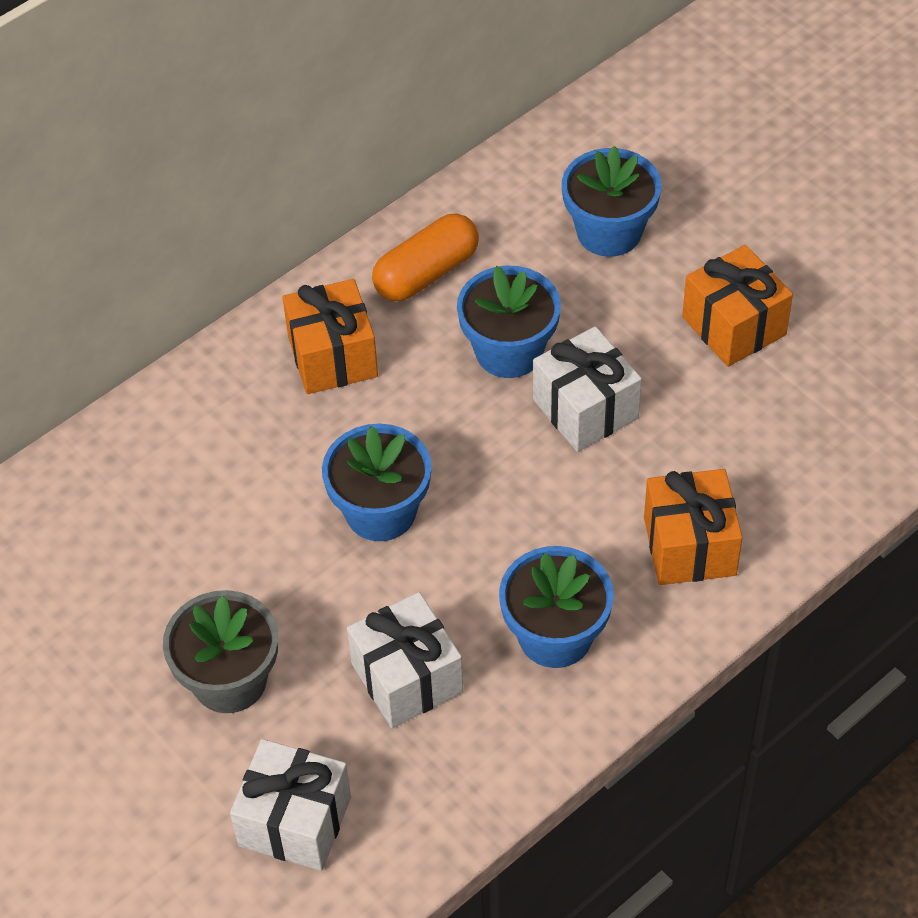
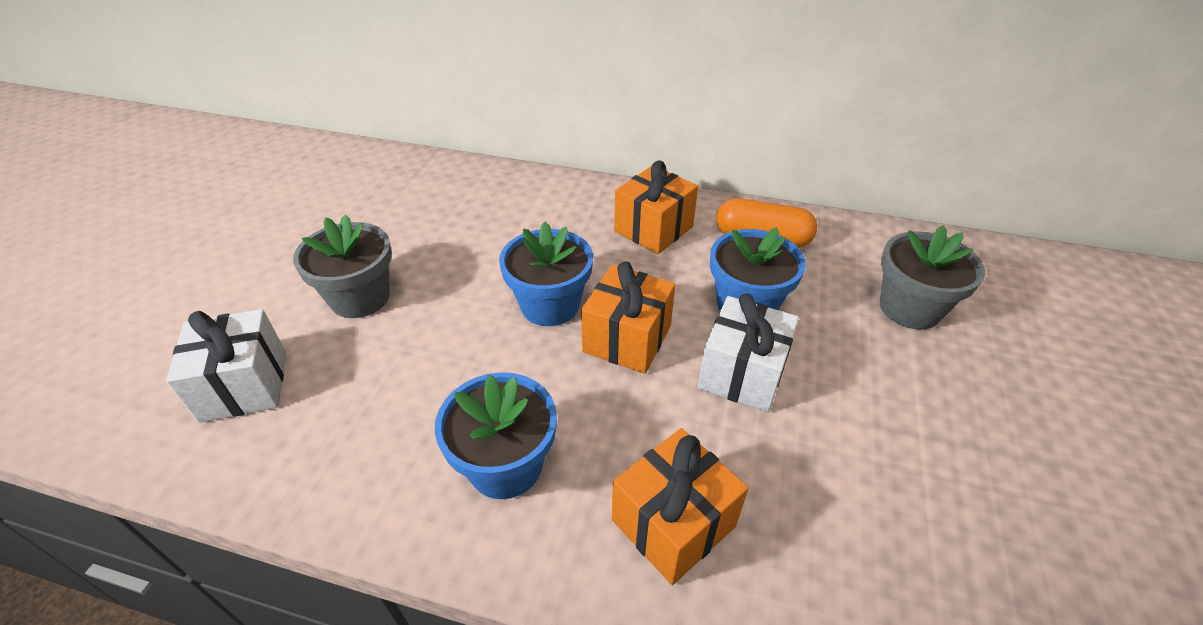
camera: 55 degrees right, 10 degrees down
white gift [347,592,463,728] -> none
blue flower pot [562,146,662,257] -> grey flower pot [880,225,985,330]
orange gift [682,245,793,367] -> orange gift moved to [581,261,675,374]

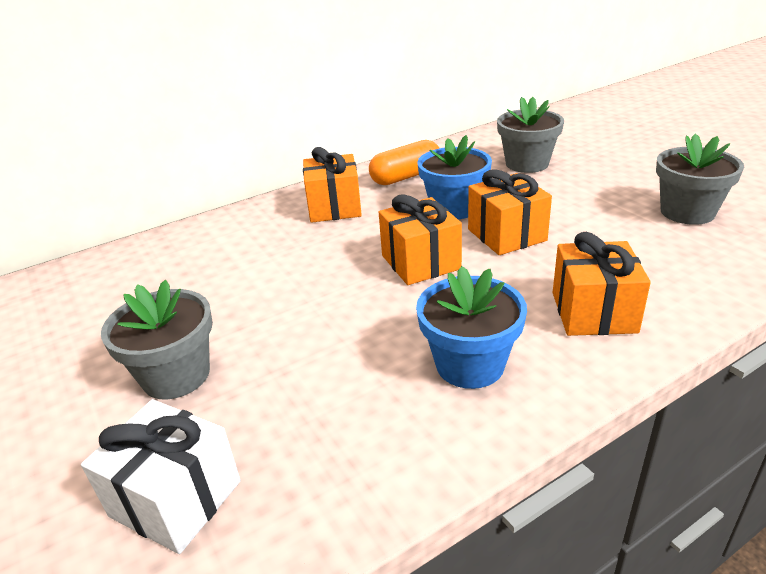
camera: 45 degrees left, 10 degrees down
blue flower pot [499,222,593,326] -> none
white gift [698,293,799,412] -> orange gift [468,169,552,255]
none -> grey flower pot [656,133,744,225]

